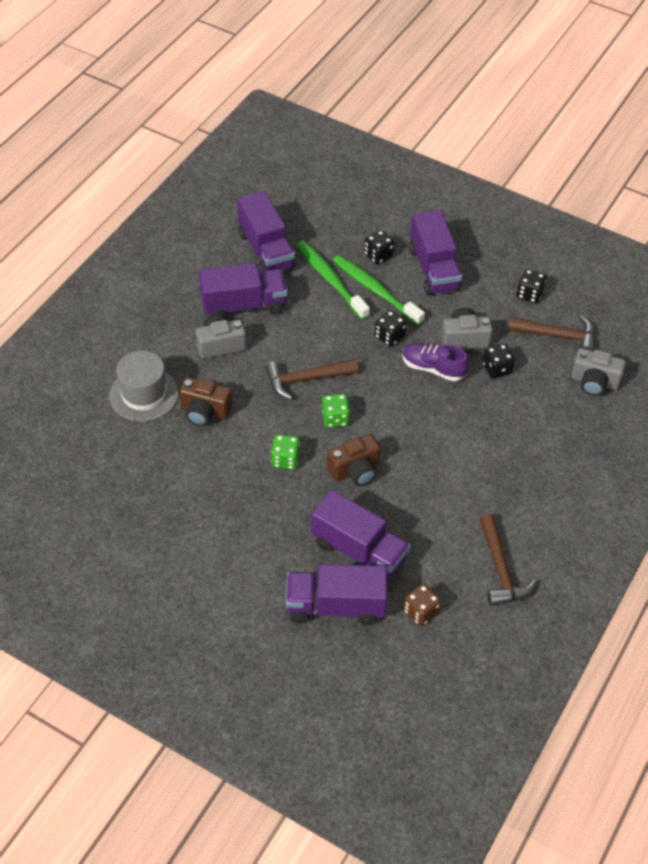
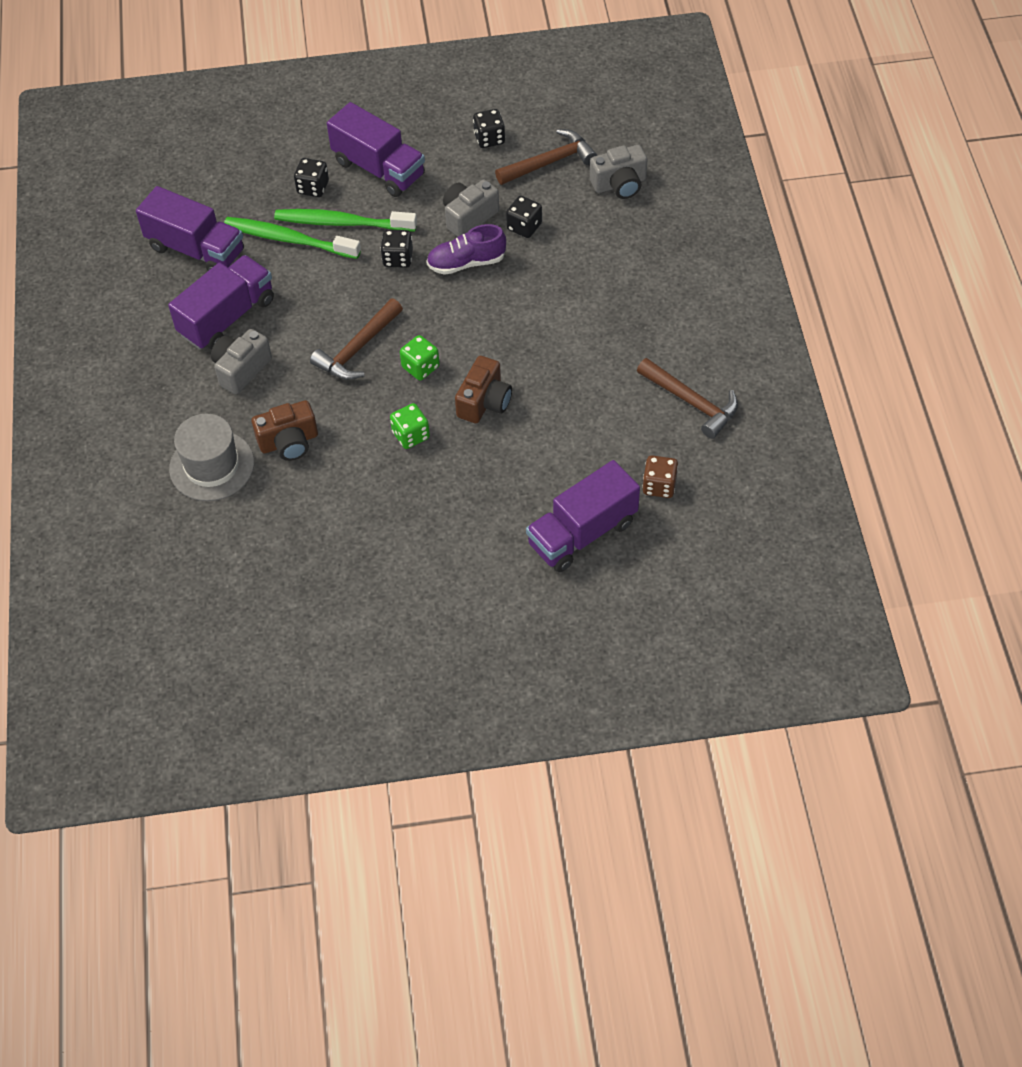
camera: 35 degrees left, 5 degrees up
purple truck [311,490,410,580] -> none

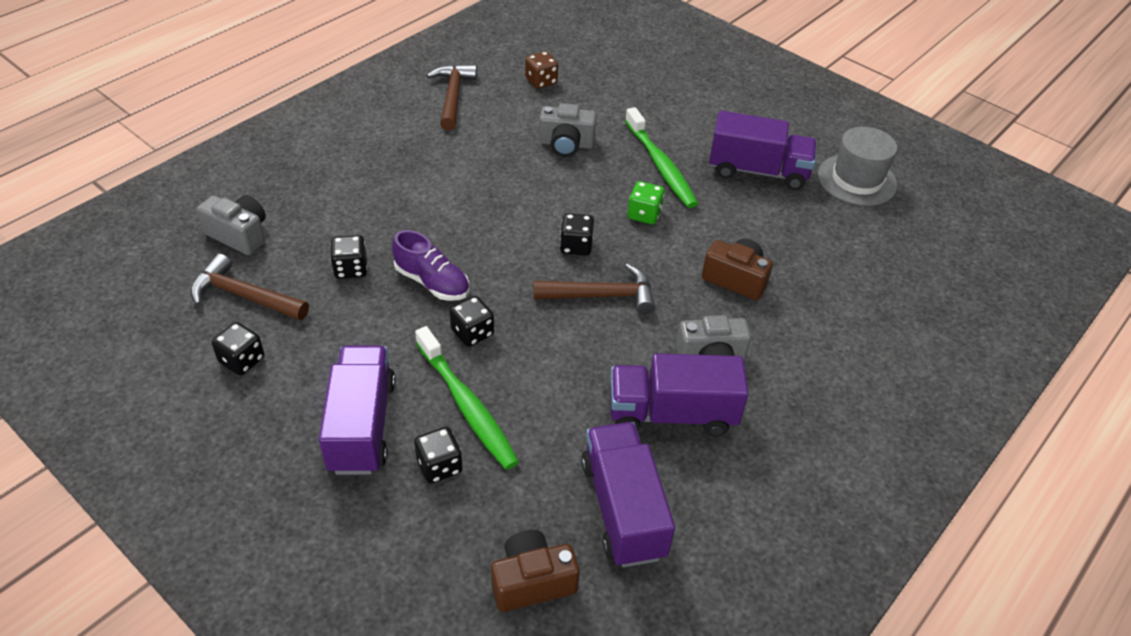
camera: 135 degrees left, 10 degrees down
grey hat [169,414,254,501] -> grey hat moved to [818,126,897,206]
green toothbrush [224,217,361,259] -> green toothbrush moved to [625,107,698,208]
green dice [400,335,440,380] -> black dice [560,213,594,255]
grey camera [443,180,499,237] -> grey camera moved to [539,103,597,157]
brown camera [455,356,512,423] -> brown camera moved to [491,530,580,612]
purple truck [526,460,640,572] -> purple truck moved to [709,110,817,190]

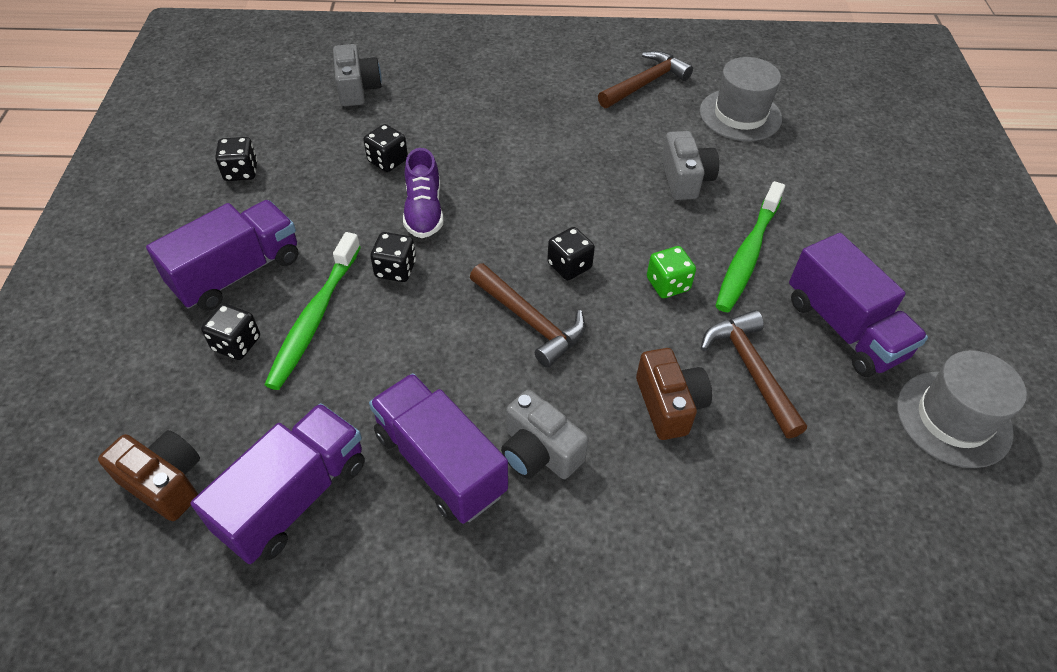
camera: 50 degrees right, 5 degrees up
brown hammer [191,254,309,320] -> brown hammer moved to [701,310,807,439]
brown dice [525,51,558,89] -> grey hat [700,57,782,141]
grey camera [539,103,597,157] -> grey camera turned 150 degrees counterclockwise [661,131,719,200]

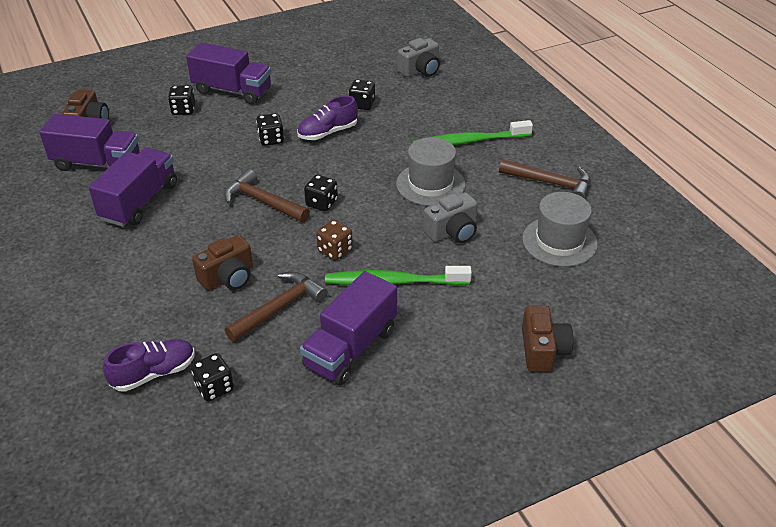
camera: 65 degrees right, 10 degrees down
black dice [215,137,257,181] -> black dice moved to [191,353,234,402]
green toothbrush [264,232,361,390] -> green toothbrush moved to [412,120,533,145]
brown hammer [470,263,585,368] -> brown hammer turned 105 degrees clockwise [224,169,310,222]
grey camera [501,390,589,479] -> none
green dice [647,246,696,298] -> brown dice [316,220,353,260]
grey hat [897,350,1027,468] -> grey hat moved to [396,137,466,206]
none -> purple shoe [103,339,195,392]
none -> brown camera [522,306,573,372]

